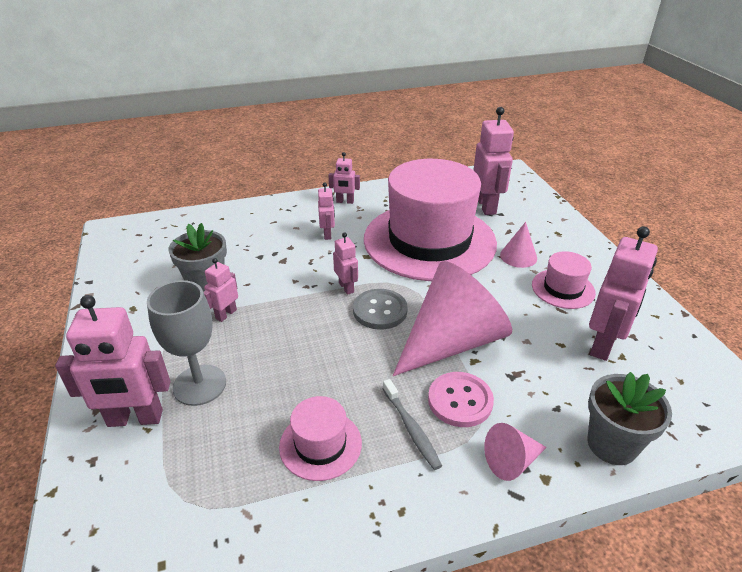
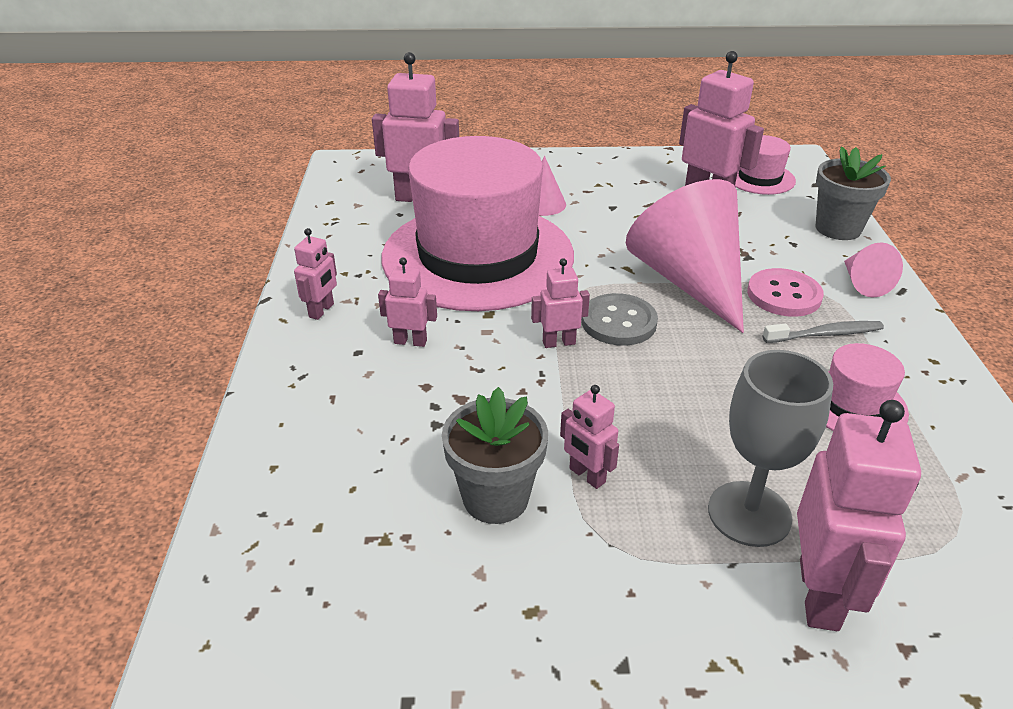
camera: 75 degrees left, 0 degrees up
pink hat [532,251,596,309] -> pink hat moved to [735,135,796,195]

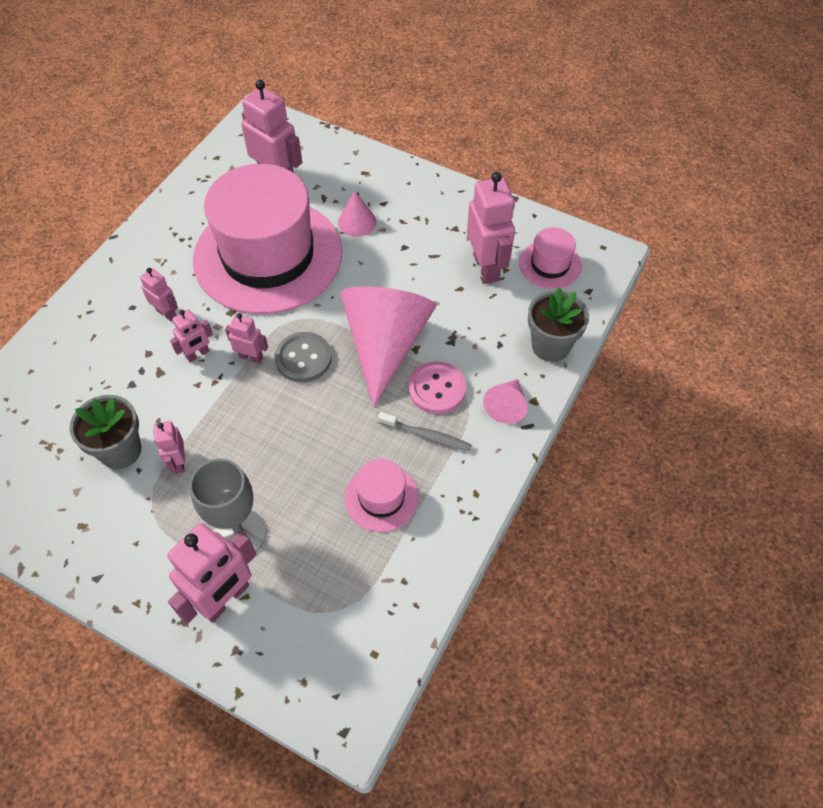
camera: 30 degrees right, 20 degrees up
pink robot [294,228,337,320] -> pink robot moved to [170,310,213,362]

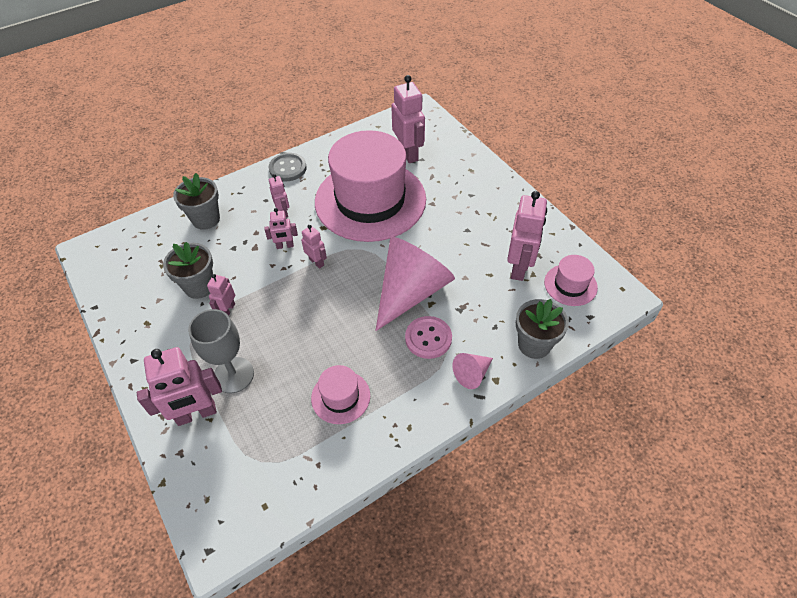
camera: 30 degrees right, 5 degrees down
grey button [275,332,332,382] -> grey button moved to [268,153,307,182]
pink cone [338,191,376,237] -> none
grey toothbrush [378,412,472,452] -> none
none -> grey flower pot [173,173,220,230]

